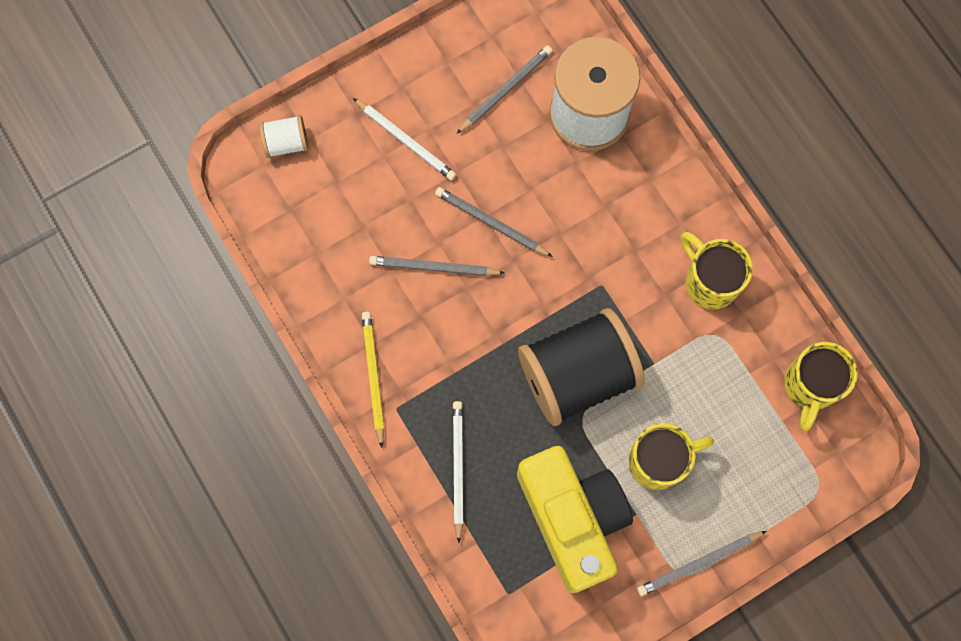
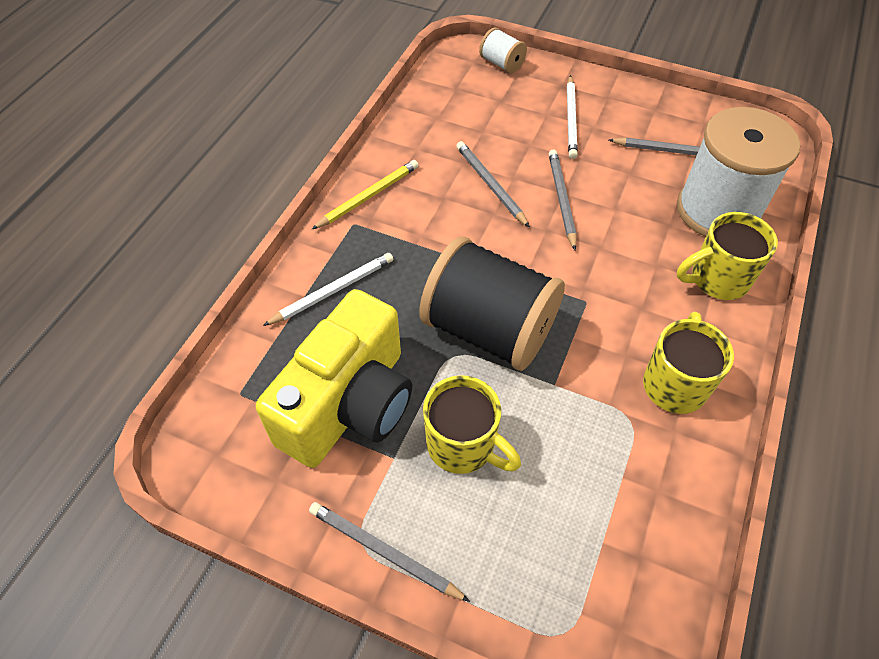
camera: 55 degrees right, 20 degrees down
yellow mug [784,342,858,431] -> yellow mug moved to [677,212,778,300]

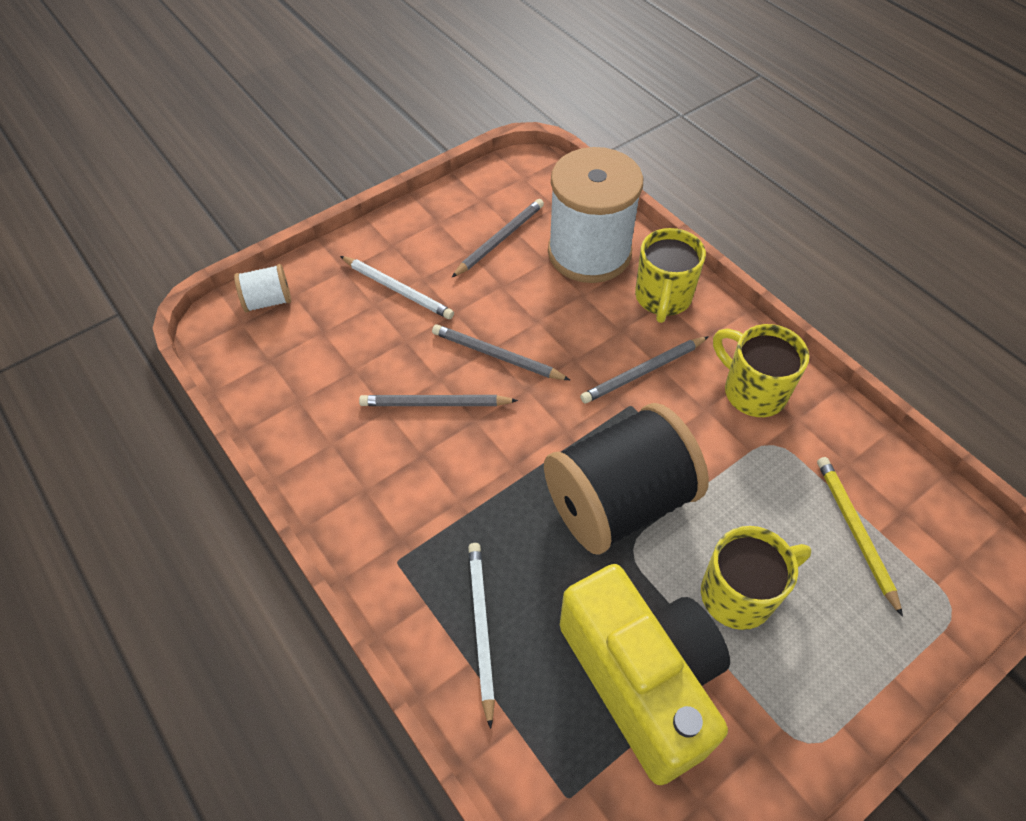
camera: 60 degrees left, 0 degrees up
grey pencil [309,502,470,602] -> grey pencil moved to [580,336,709,403]
yellow pencil [312,160,419,229] -> yellow pencil moved to [817,457,903,617]

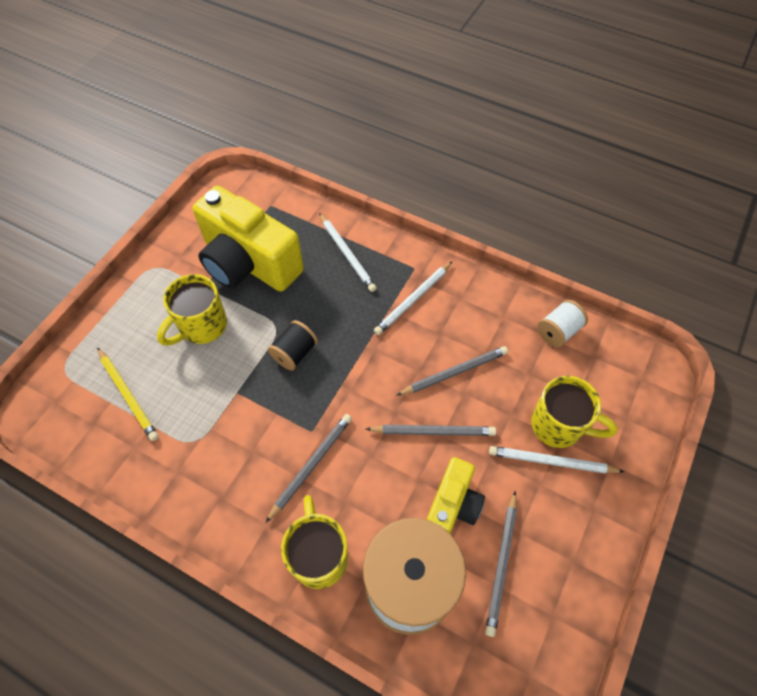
camera: 155 degrees right, 5 degrees up
white spool [234,264,291,313] -> white spool moved to [537,300,588,347]
black spool [544,403,709,555] -> black spool [268,320,318,371], size x0.45
yellow mug [713,324,809,417] -> yellow mug moved to [531,376,618,448]
none -> white pencil [374,261,453,335]
none -> yellow camera [427,457,485,533]

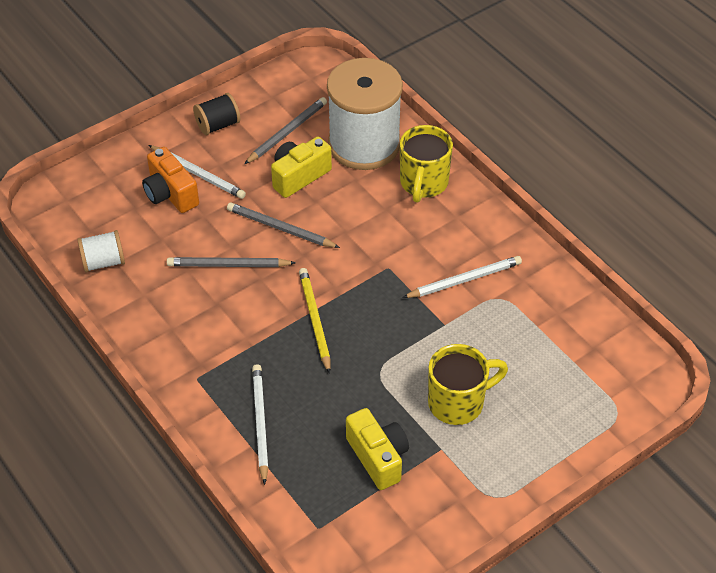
camera: 155 degrees left, 10 degrees down
yellow pencil [97,347,159,441] -> yellow pencil moved to [299,268,330,374]
yellow camera [192,186,304,292] -> yellow camera [346,408,409,490], size x0.54
grey pencil [266,414,352,522] -> none
black spool [268,320,318,371] -> black spool moved to [193,93,240,135]
white pencil [374,261,453,335] -> white pencil moved to [402,256,522,298]
yellow mug [531,376,618,448] -> orange camera [142,147,199,213]

